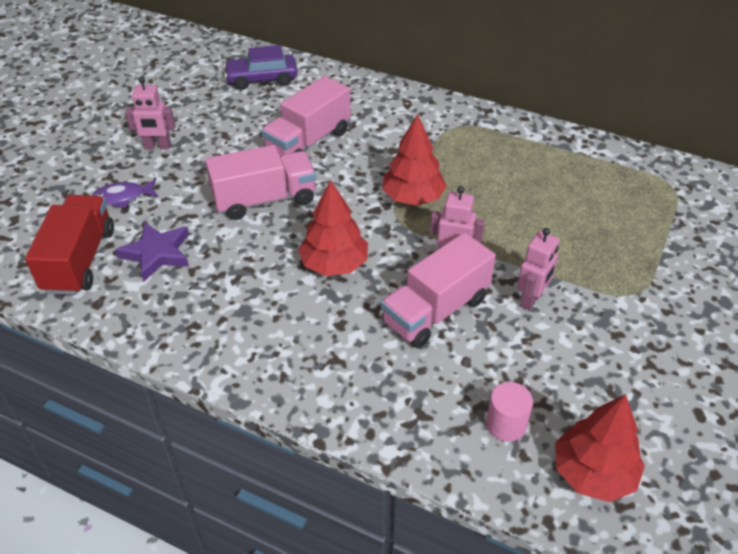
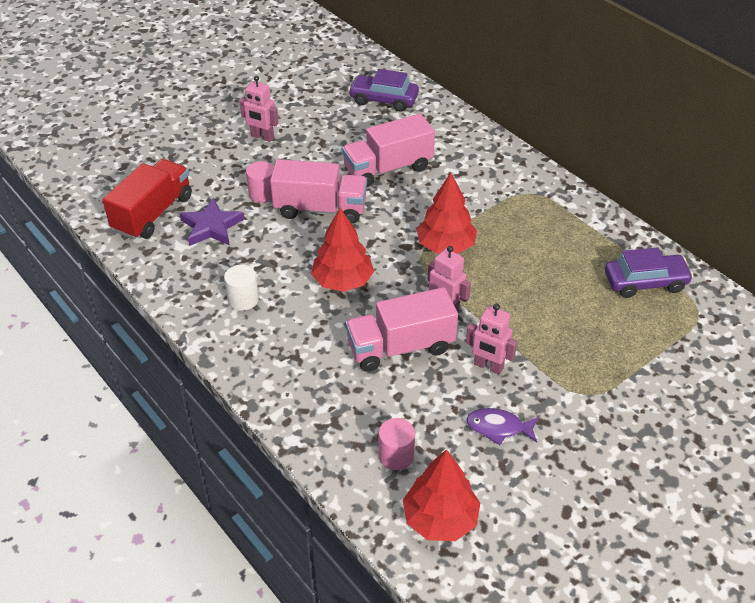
camera: 25 degrees right, 0 degrees up
purple fish [92,179,158,208] -> purple fish moved to [466,408,539,445]
pink robot [517,228,559,311] -> pink robot turned 60 degrees clockwise [466,304,517,375]
none -> white cylinder [224,265,259,311]
none -> pink cylinder [246,161,274,203]
none -> purple car [605,247,693,298]

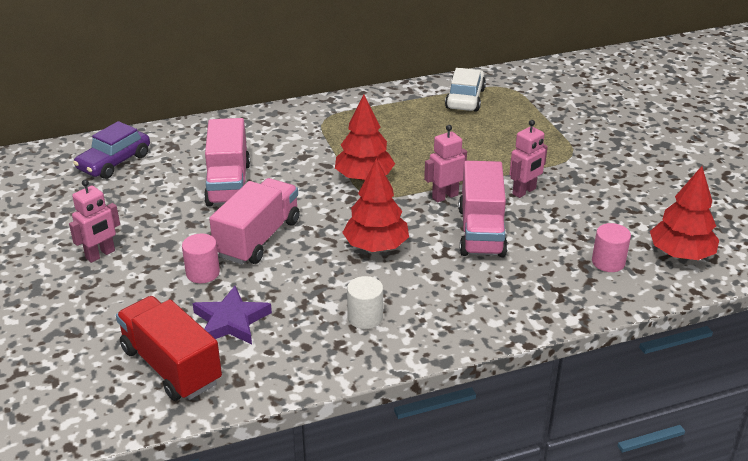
camera: 70 degrees left, 10 degrees down
purple fish [466,408,539,445] -> none
purple car [605,247,693,298] -> white car [445,68,486,112]

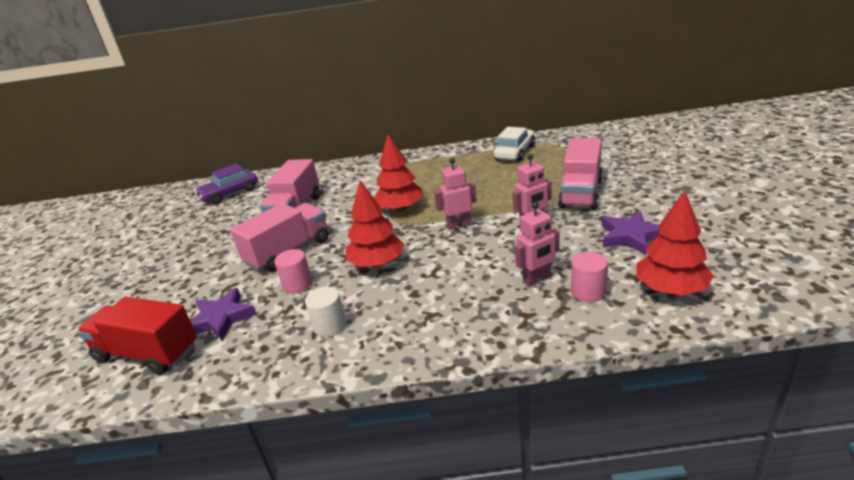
camera: 20 degrees right, 5 degrees down
pink robot [69,180,120,263] -> pink robot moved to [515,202,559,286]
red truck [116,296,222,401] -> red truck turned 45 degrees counterclockwise [77,297,197,375]
pink cylinder [182,234,220,283] -> pink cylinder moved to [274,249,312,293]
pink truck [458,161,508,257] -> pink truck moved to [558,138,603,210]
none -> purple star [602,211,660,255]

